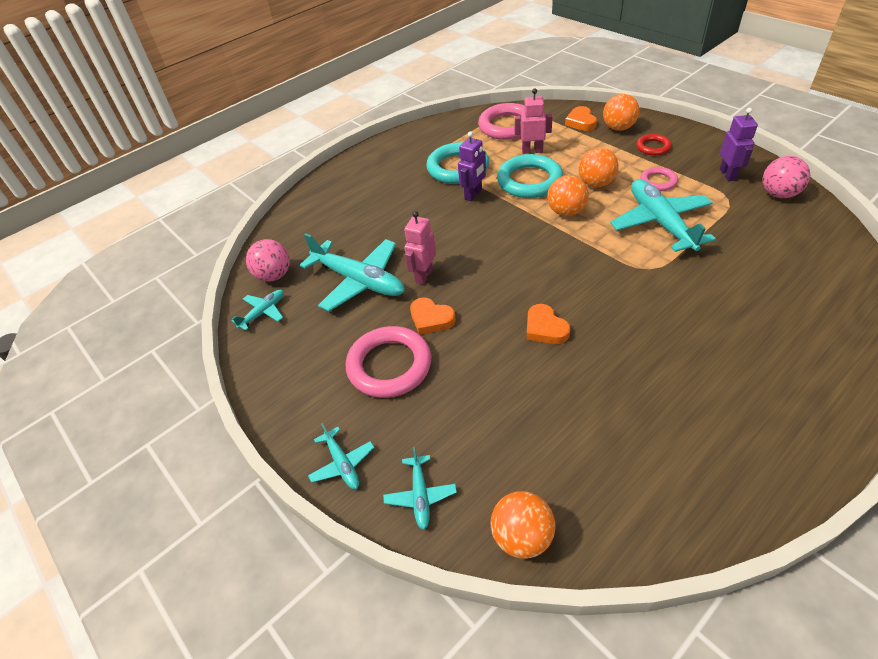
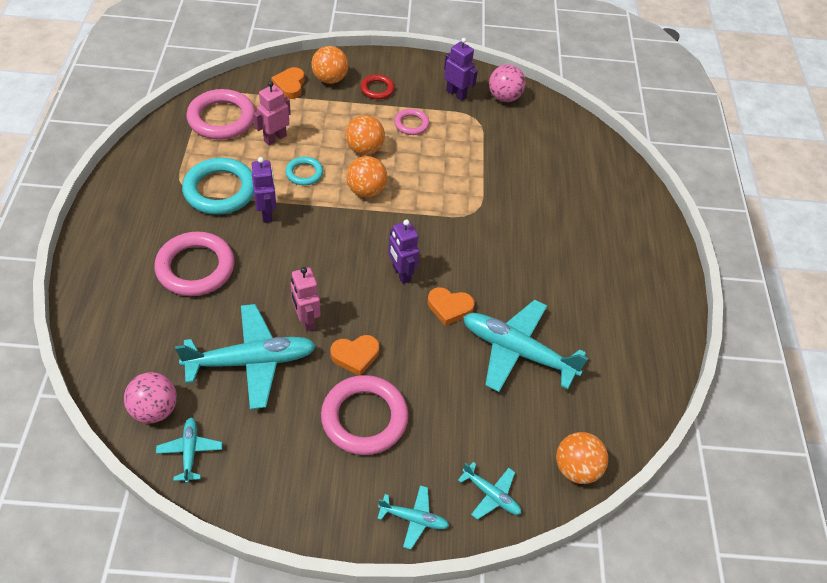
camera: 55 degrees left, 5 degrees up
turquoise ring [497,154,563,198] -> turquoise ring [285,156,323,186], size x0.53
orange heart [565,106,597,131] -> orange heart turned 60 degrees clockwise [271,67,305,99]
turquoise plane [610,179,716,252] -> turquoise plane moved to [463,300,588,392]
none -> pink ring [154,232,235,296]
none -> purple robot [388,219,420,284]

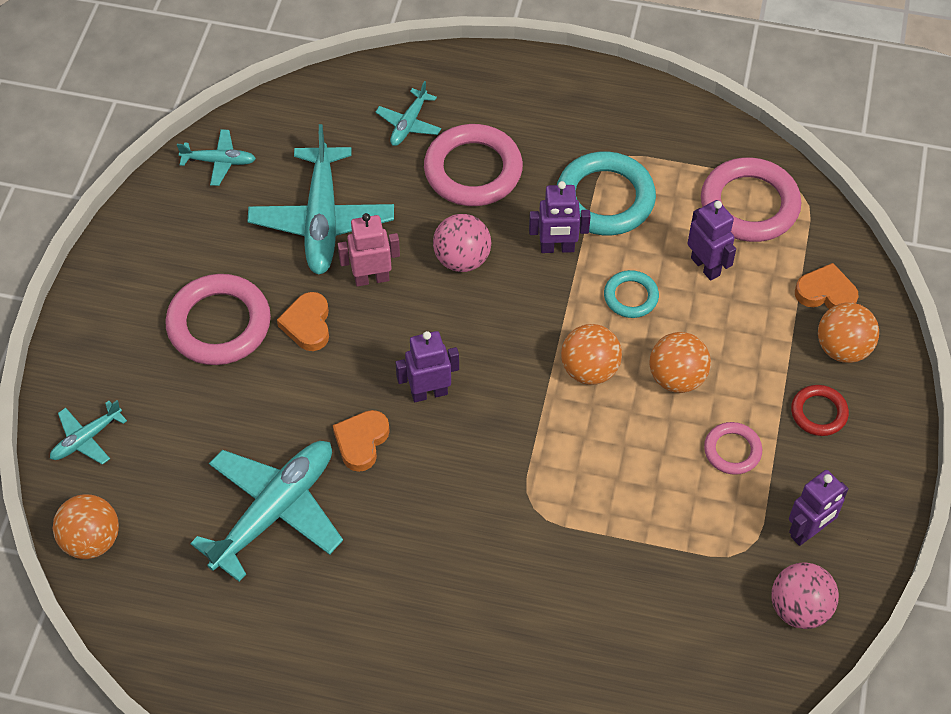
camera: 105 degrees right, 5 degrees up
pink ball [124,372,177,424] -> pink ball moved to [433,214,491,272]
pink robot [253,81,291,145] -> purple robot [687,200,736,281]
turquoise plane [377,485,449,550] -> turquoise plane moved to [375,81,441,146]

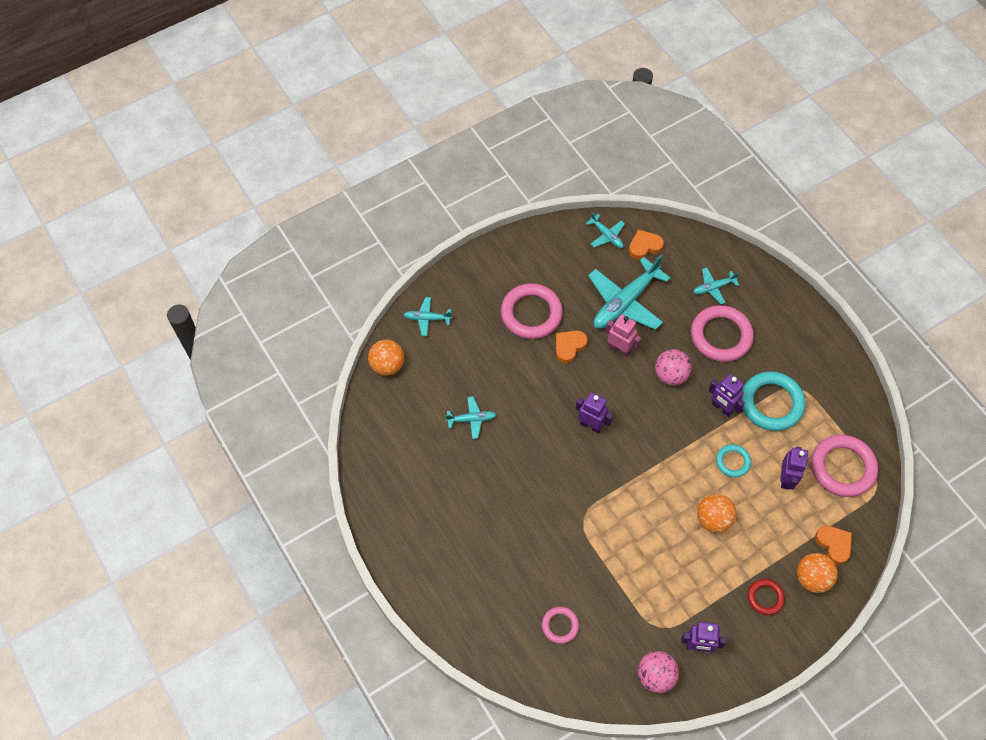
camera: 45 degrees right, 5 degrees up
turquoise plane [190,441,343,582] -> turquoise plane [445,396,496,439], size x0.49
orange heart [333,410,390,472] -> orange heart moved to [629,229,664,260]
orange ball [561,324,622,385] -> none
pink ring [704,422,762,475] -> pink ring moved to [542,607,579,644]

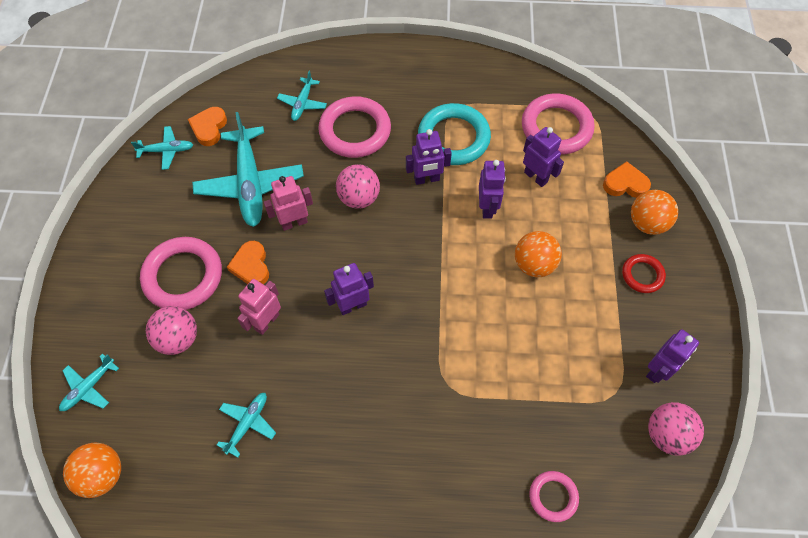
camera: 55 degrees left, 0 degrees up
turquoise ring [716,444,751,477] -> purple robot [479,160,506,219]
none -> pink ball [146,306,197,355]
none -> pink robot [237,279,281,335]

